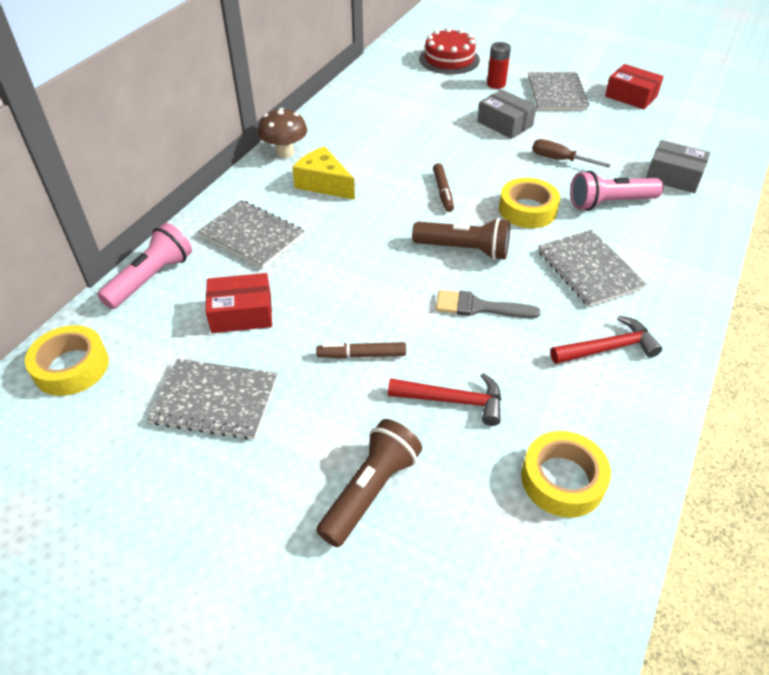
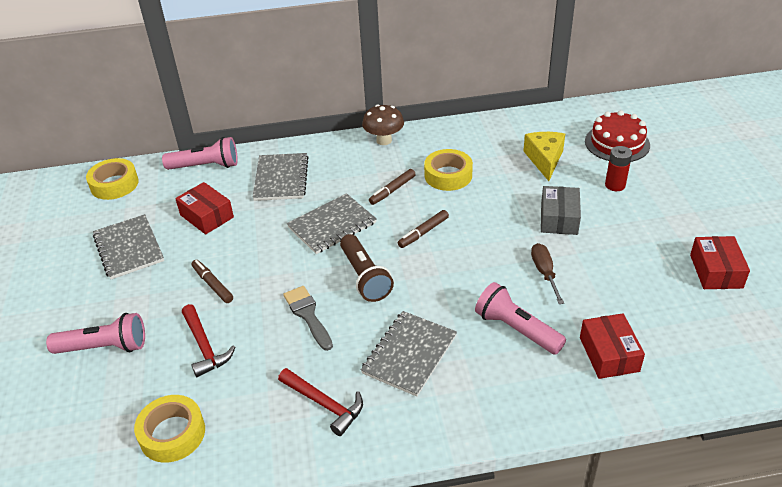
camera: 55 degrees right, 5 degrees down
yellow cheese [292,146,355,200] -> yellow cheese moved to [523,132,565,181]
brown flashlight [316,419,422,547] -> pink flashlight [46,313,145,354]
yellow tape [499,178,560,228] -> yellow tape moved to [424,149,473,191]
grey notebook [528,72,589,110] -> grey notebook moved to [287,193,377,254]
grey box [646,140,710,193] -> red box [580,313,645,379]
none -> brown marker [369,169,416,205]

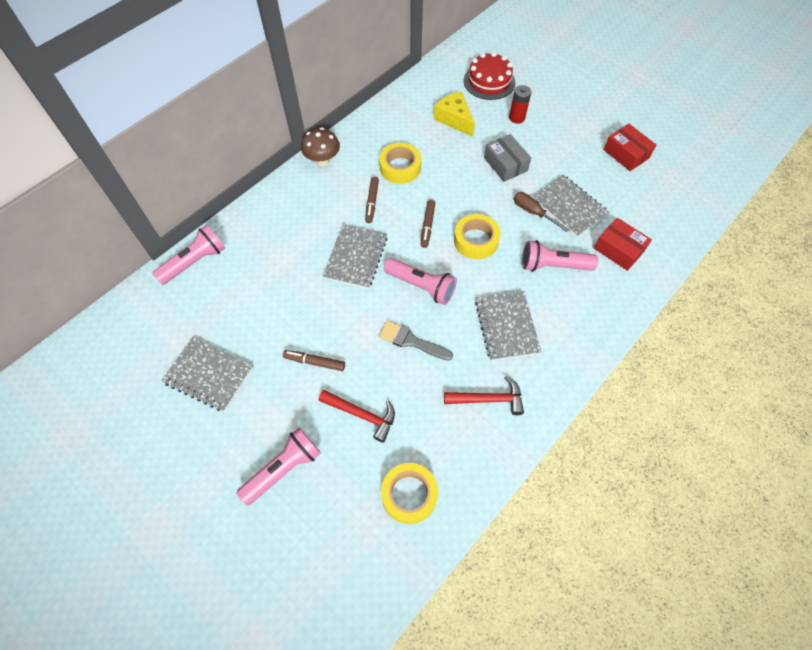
camera: 40 degrees left, 20 degrees up
yellow tape [86,158,139,200] -> yellow tape moved to [454,214,501,259]
red box [175,182,234,234] -> none
grey notebook [253,153,309,201] -> grey notebook moved to [532,175,609,237]
brown flashlight [340,234,394,302] -> pink flashlight [384,258,457,305]

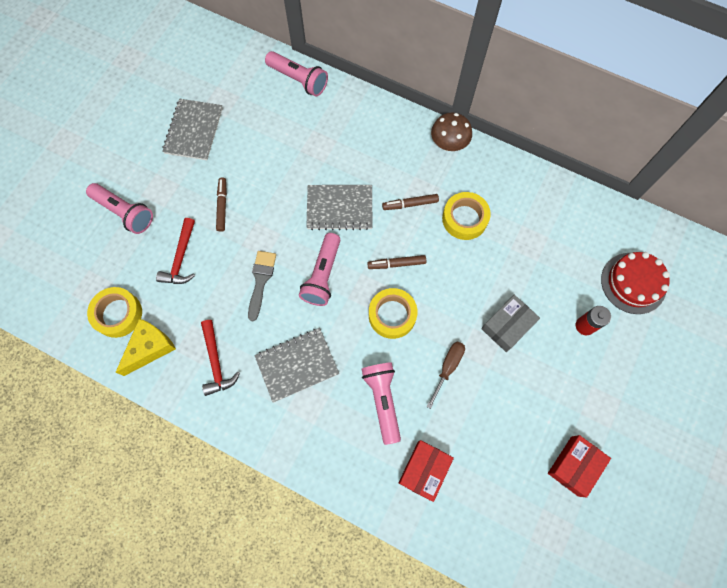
camera: 75 degrees right, 10 degrees up
yellow cheese [434,91,475,137] -> yellow cheese moved to [115,318,176,376]
grey notebook [532,175,609,237] -> none

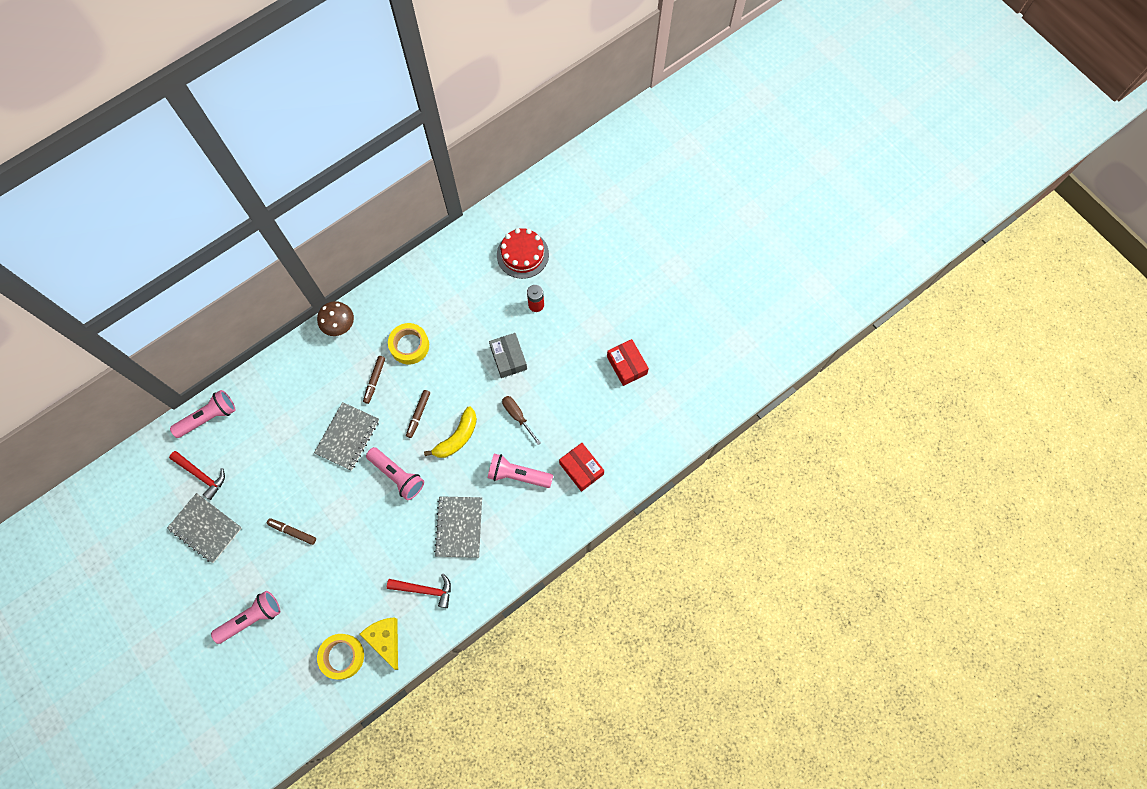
camera: 65 degrees left, 0 degrees up
red hammer [156,218,195,284] -> red hammer moved to [169,451,225,500]
grey brush [248,251,276,321] -> none
yellow tape [369,288,418,339] -> yellow banana [424,407,477,458]

